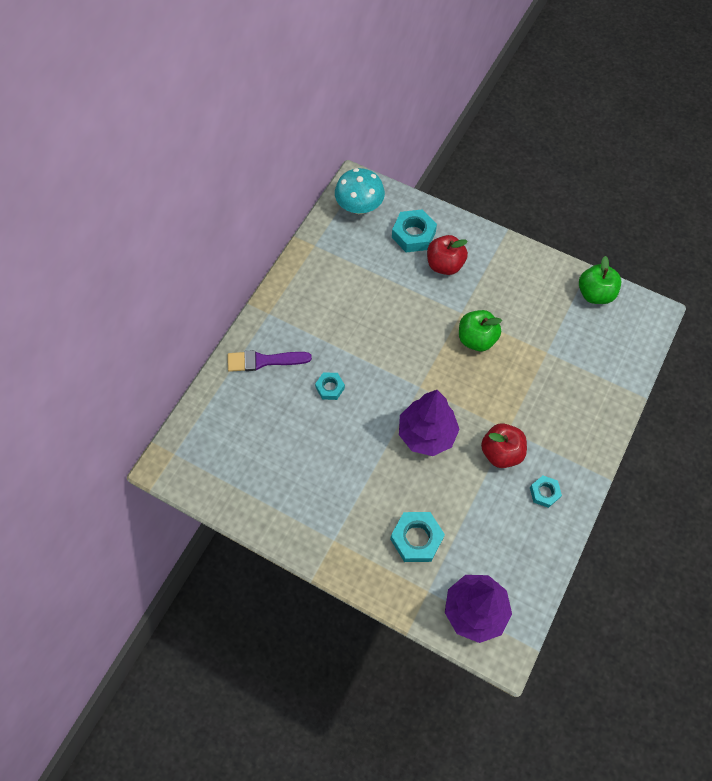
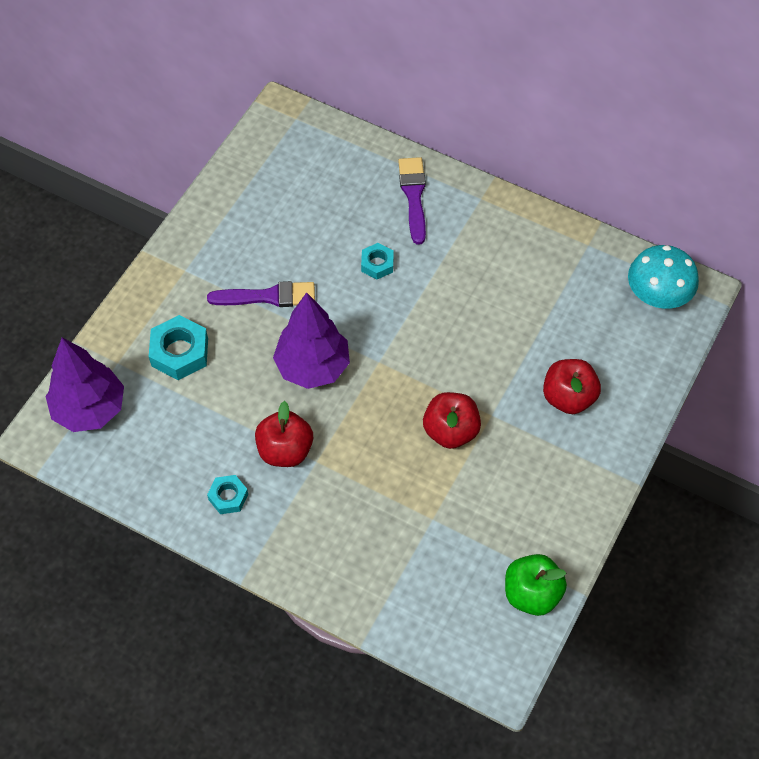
camera: 90 degrees right, 5 degrees down
turquoise nut [392,209,437,252] -> none
green apple [459,310,502,351] -> red apple [423,392,481,449]
none -> purple brush [207,281,315,307]

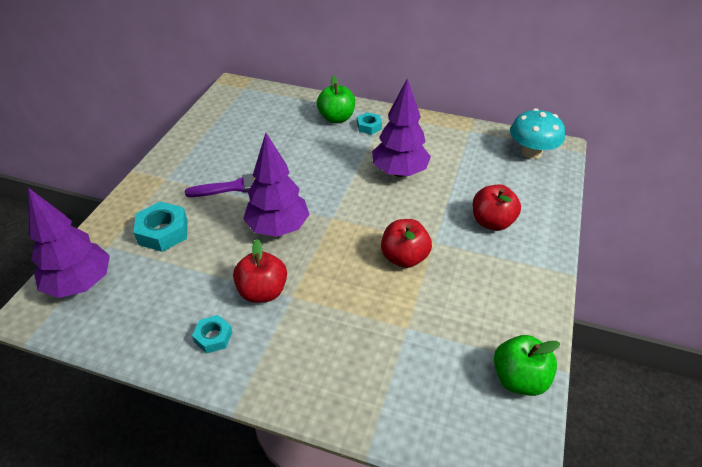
camera: 10 degrees left, 15 degrees down
turquoise nut [361,243,394,280] -> turquoise nut moved to [357,112,382,135]
purple brush [398,157,426,245] -> green apple [317,75,355,123]
none -> purple tree [372,79,431,177]

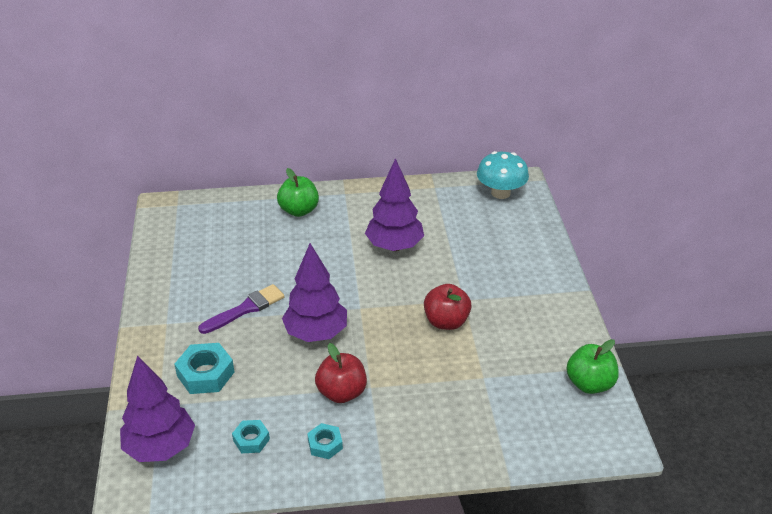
camera: 25 degrees left, 5 degrees down
turquoise nut [357,112,382,135] -> turquoise nut moved to [232,420,270,453]
red apple [473,184,521,231] -> none

